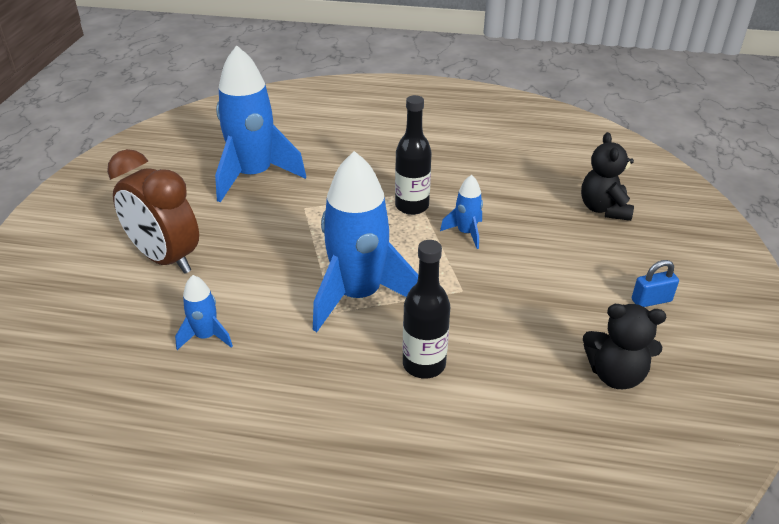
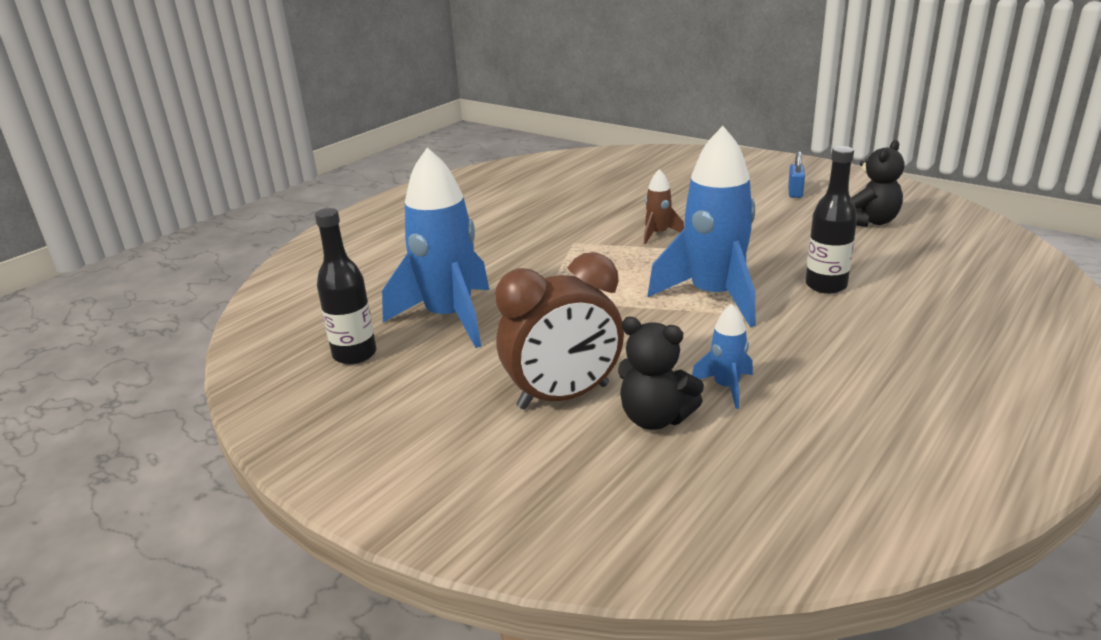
camera: 60 degrees left, 10 degrees down
black bottle [395,95,432,215] -> black bottle moved to [315,208,377,365]
blue rocket [440,175,483,249] -> brown rocket [644,169,684,244]
black teddy bear [581,132,634,221] -> black teddy bear moved to [618,317,704,430]

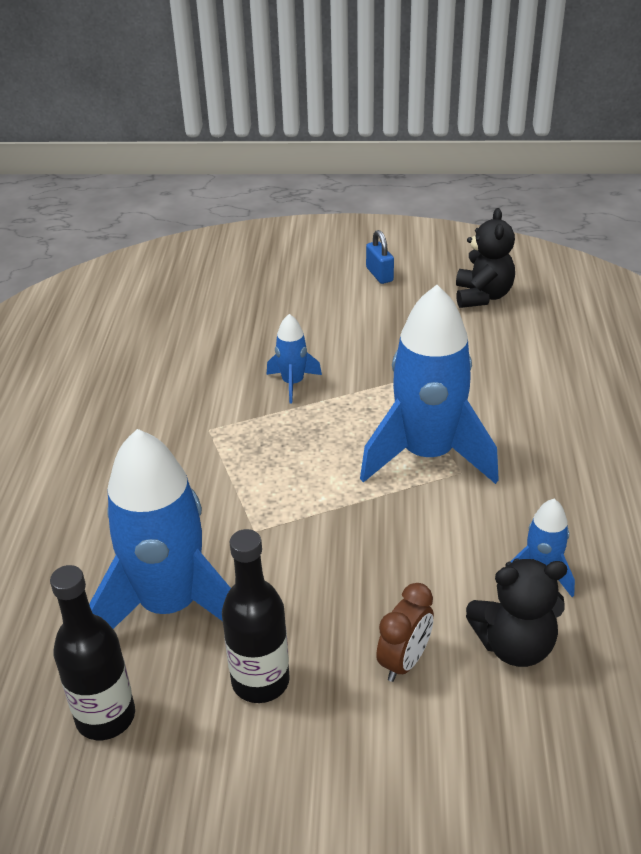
camera: 35 degrees left, 10 degrees up
brown clock [495,252,624,410] -> brown clock [376,583,434,682], size x0.51
brown rocket [644,169,684,244] -> blue rocket [267,314,322,404]
black bottle [805,146,857,294] -> black bottle moved to [222,529,290,703]

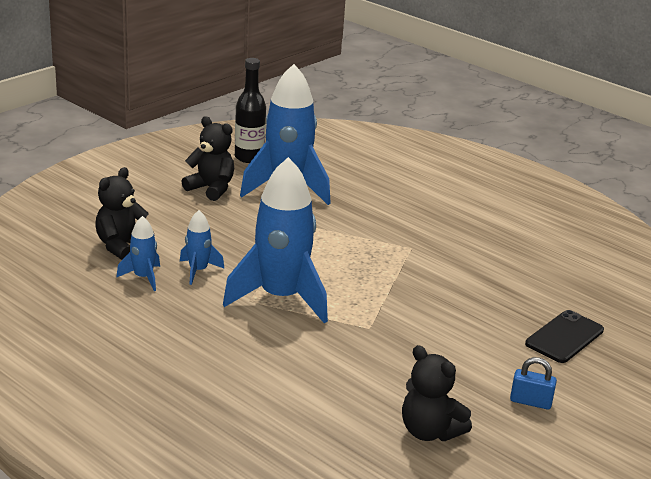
camera: 125 degrees right, 10 degrees down
black bottle [222,529,290,703] -> black teddy bear [181,116,234,201]
blue rocket [267,314,322,404] -> blue rocket moved to [180,210,225,285]
brown clock [376,583,434,682] -> none
none -> black phone [525,310,604,363]

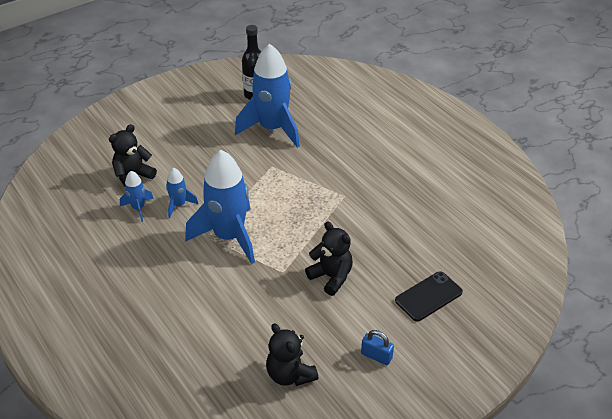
camera: 15 degrees right, 15 degrees up
black teddy bear [181,116,234,201] -> black teddy bear moved to [305,222,353,296]

